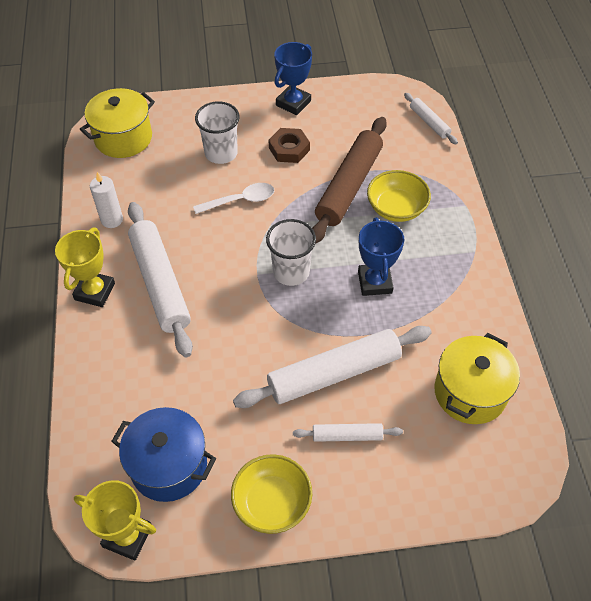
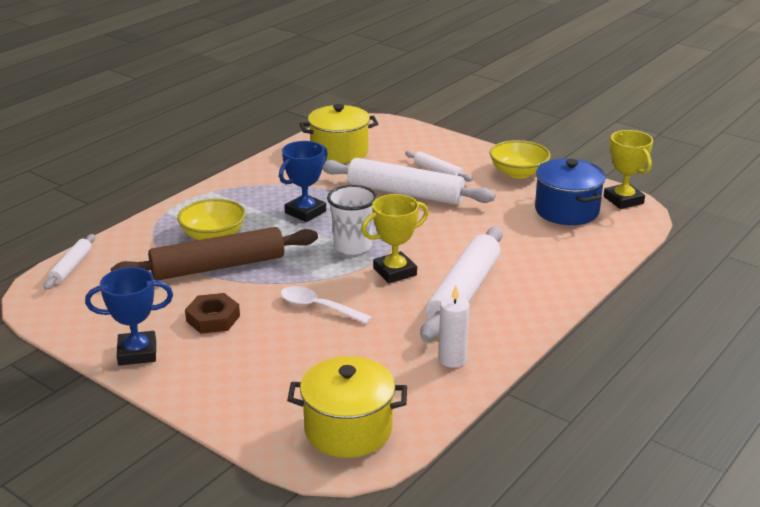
camera: 135 degrees left, 25 degrees down
yellow trophy [55,228,115,307] -> yellow trophy moved to [361,194,429,283]
white cup [195,101,239,164] -> none

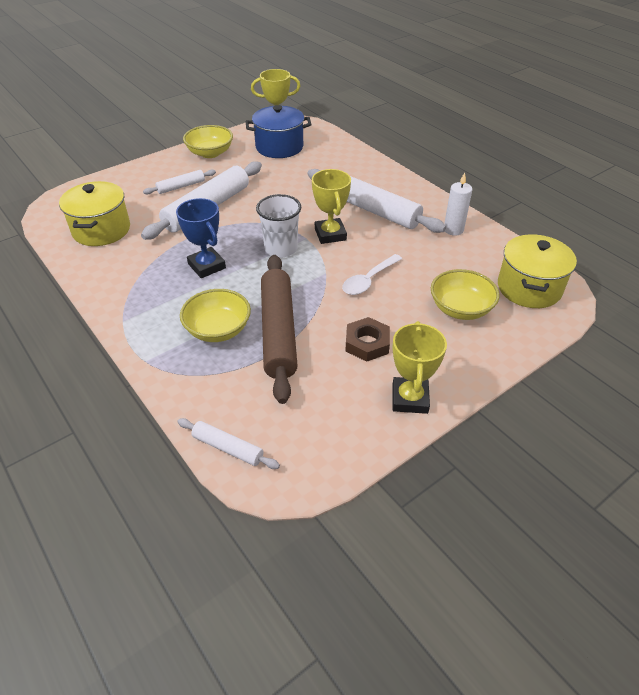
camera: 75 degrees left, 15 degrees up
blue trophy [85,267,173,366] -> yellow trophy [392,321,447,414]
none -> yellow bowl [431,269,500,320]

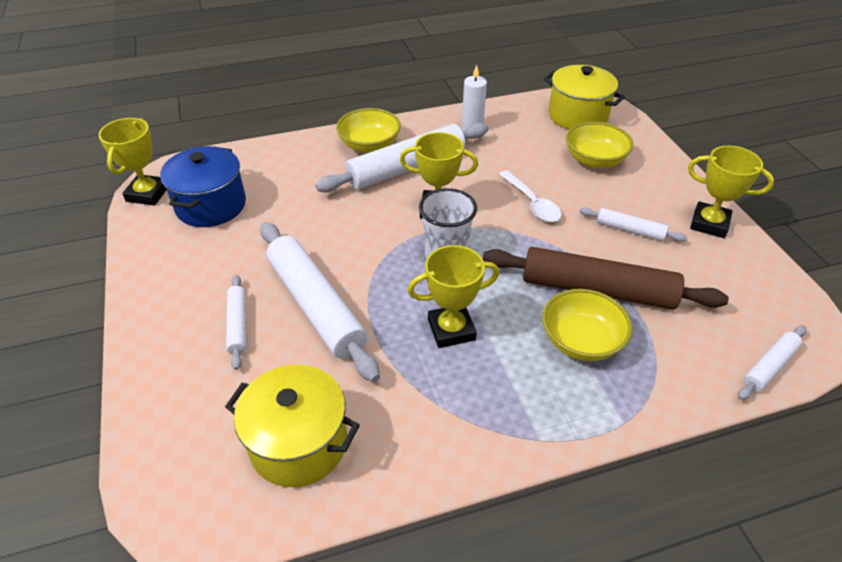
camera: 70 degrees left, 0 degrees up
blue trophy [176,198,226,278] -> yellow trophy [408,245,499,348]
yellow bowl [183,125,233,158] -> yellow bowl moved to [336,108,401,153]
brown nut [345,317,390,362] -> white rolling pin [579,207,687,242]

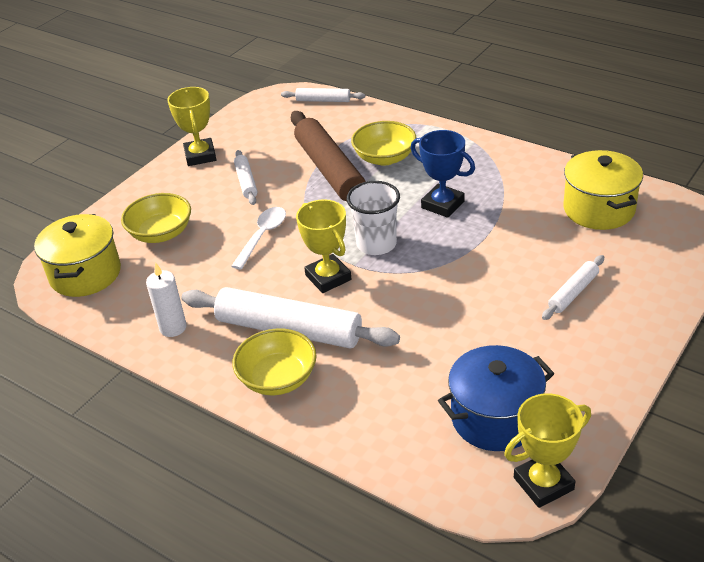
camera: 125 degrees left, 5 degrees down
white rolling pin [260,222,380,382] -> none
yellow trophy [408,245,499,348] -> blue trophy [411,130,475,218]

